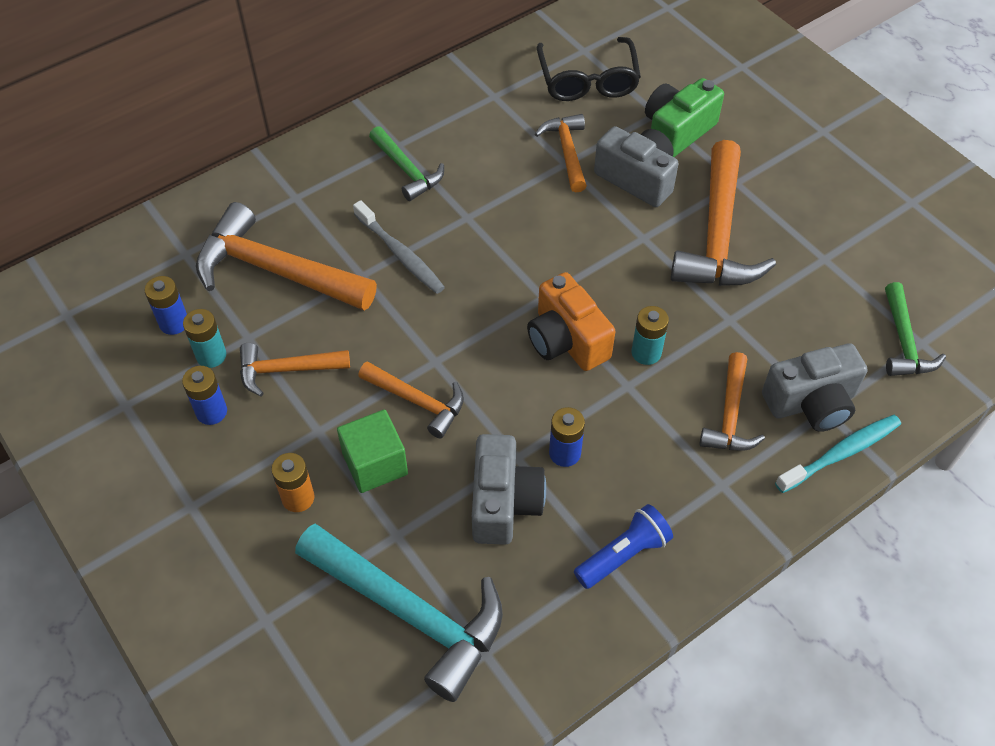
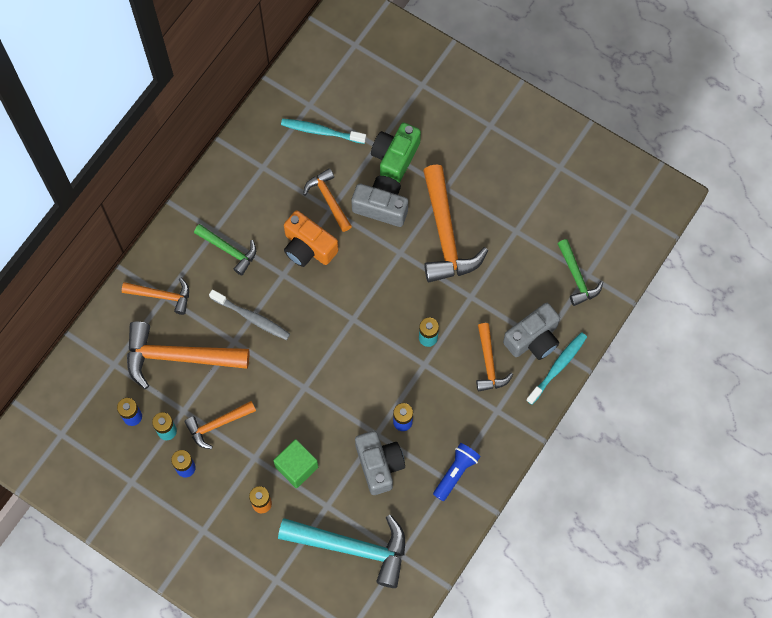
camera: 20 degrees left, 15 degrees up
orange hammer [358,361,464,438] -> orange hammer moved to [122,277,189,315]
orange camera [527,272,616,371] -> orange camera moved to [284,210,338,267]
black glasses [537,37,641,101] -> turquoise toothbrush [281,119,366,144]

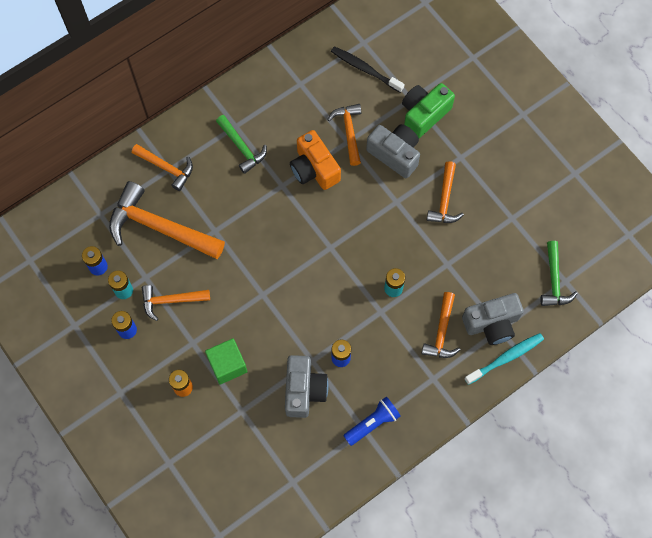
camera: 20 degrees right, 0 degrees up
grey toothbrush [209,289,290,340] -> none
turquoise hammer [278,515,405,588] -> none
turquoise toothbrush [281,119,366,144] -> black toothbrush [331,46,405,93]
orange hammer [423,164,488,282] -> orange hammer [427,161,464,223], size x0.56

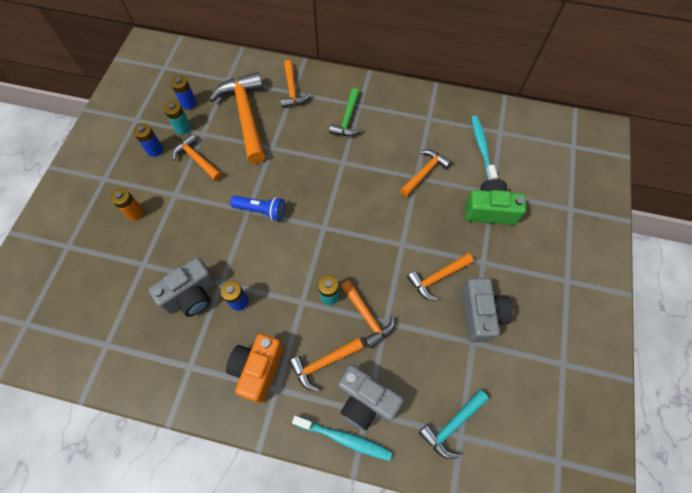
camera: 50 degrees right, 5 degrees down
green cube [205,339,247,384] -> none
orange camera [290,130,341,190] -> orange camera moved to [226,334,284,403]
black toothbrush [331,46,405,93] -> turquoise toothbrush [471,116,498,180]
blue flashlight [343,397,401,446] -> blue flashlight moved to [230,196,285,221]
grey camera [366,124,420,178] -> grey camera moved to [461,278,513,342]
green hammer [540,241,578,306] -> turquoise hammer [419,390,489,459]
none -> orange hammer [341,280,395,349]

